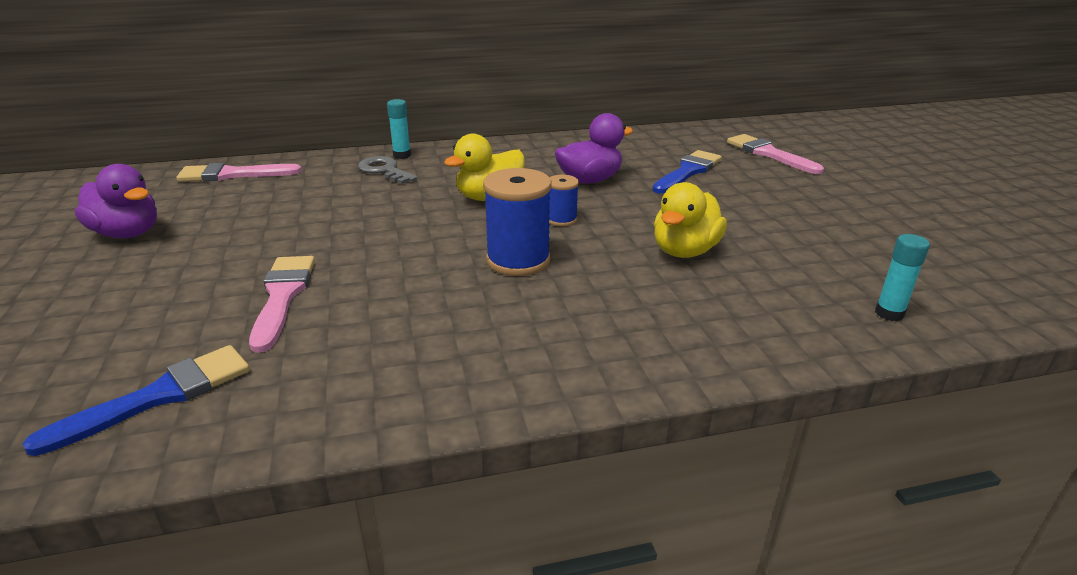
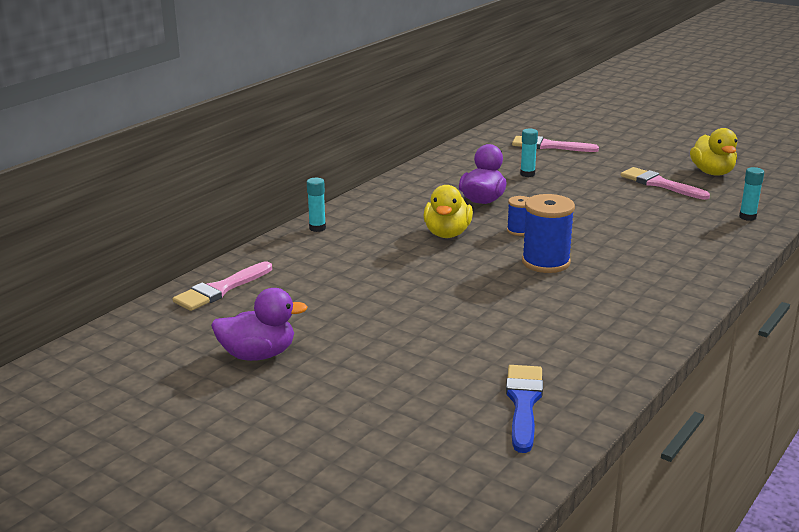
camera: 40 degrees left, 5 degrees down
pink brush [249,256,315,353] -> pink brush moved to [621,167,710,200]
grey key [358,156,417,184] -> none
blue brush [653,150,722,194] -> turquoise glue stick [520,128,538,177]
yellow duck [654,182,727,258] -> yellow duck moved to [690,128,737,176]

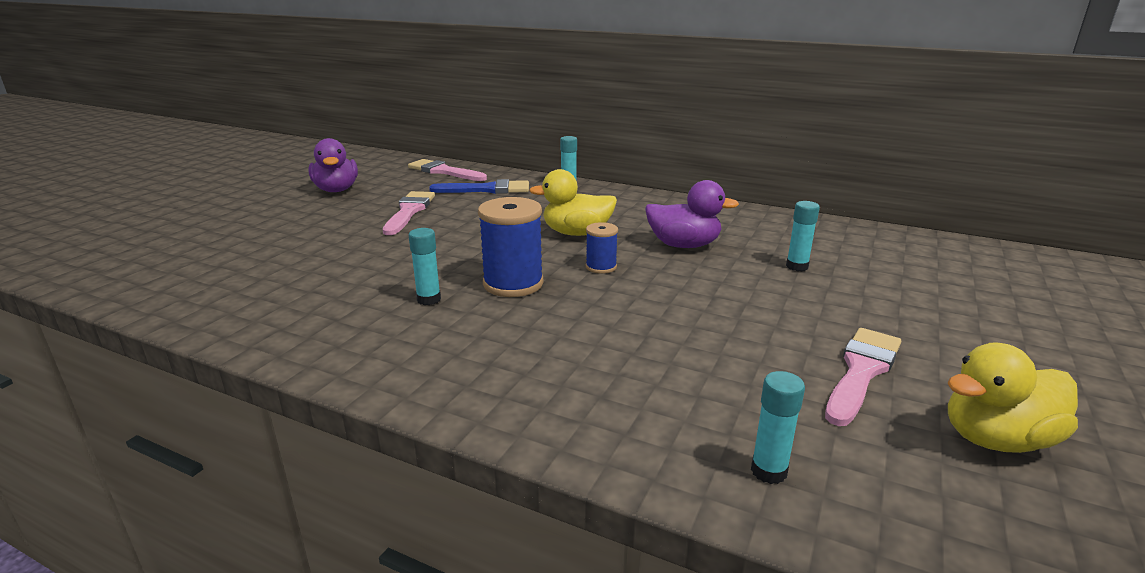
camera: 80 degrees right, 0 degrees up
blue brush [506,365,543,453] -> blue brush moved to [429,179,529,194]
pink brush [512,136,599,152] -> pink brush moved to [383,191,435,235]
none -> turquoise glue stick [409,228,441,305]

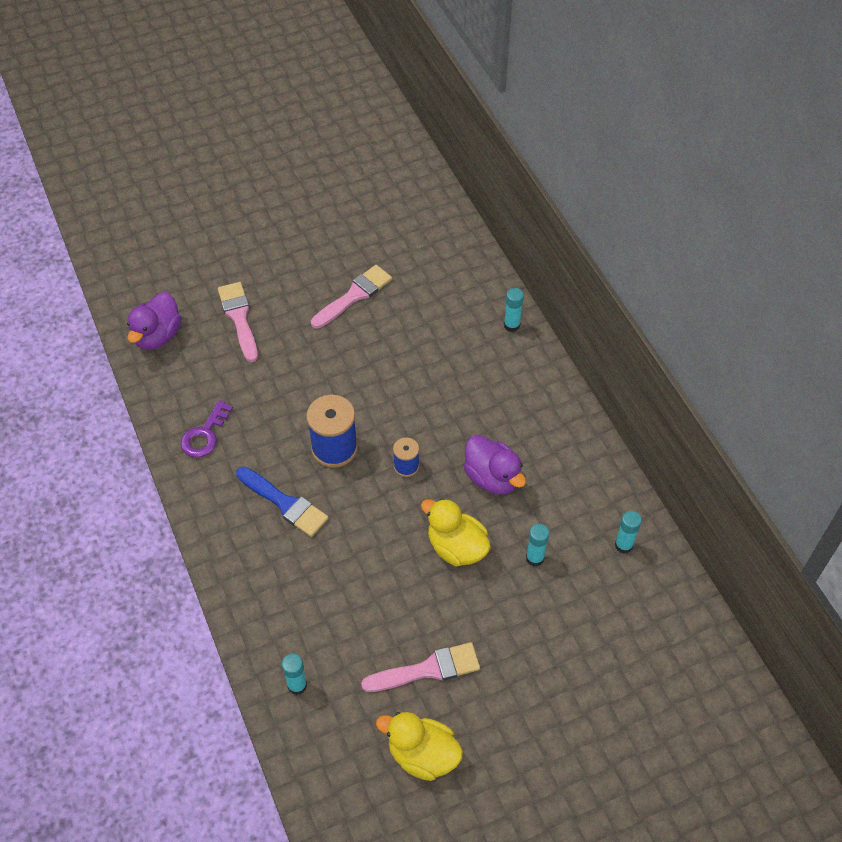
camera: 40 degrees right, 30 degrees up
purple duck [308,138,358,192] -> purple duck moved to [127,292,182,350]
pink brush [408,159,487,181] -> pink brush moved to [218,282,258,362]
turquoise glue stick [409,228,441,305] -> turquoise glue stick moved to [615,511,642,554]
blue brush [429,179,529,194] -> blue brush moved to [236,467,329,537]
yellow duck [529,169,617,236] -> yellow duck moved to [421,498,491,566]
none -> purple key [181,400,233,458]

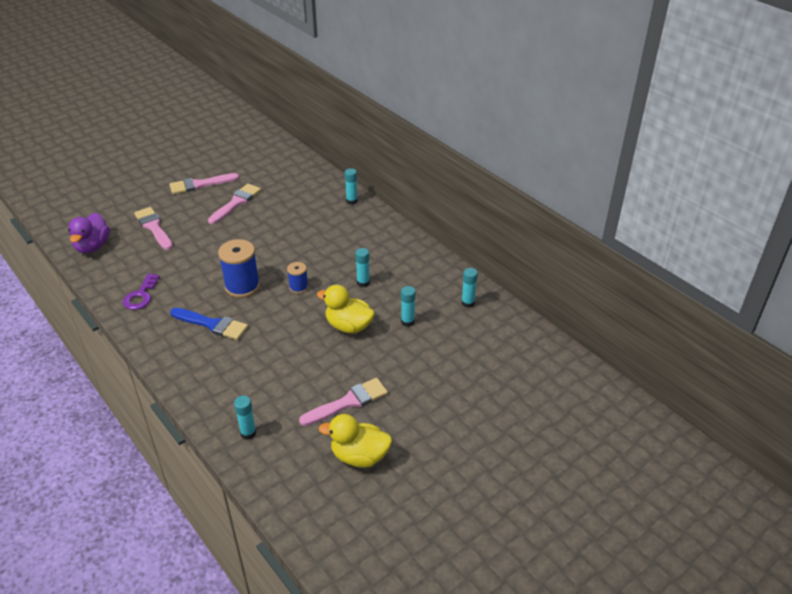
camera: 15 degrees left, 15 degrees down
purple duck [464,435,526,495] -> turquoise glue stick [355,248,370,287]
none -> pink brush [169,173,239,194]

